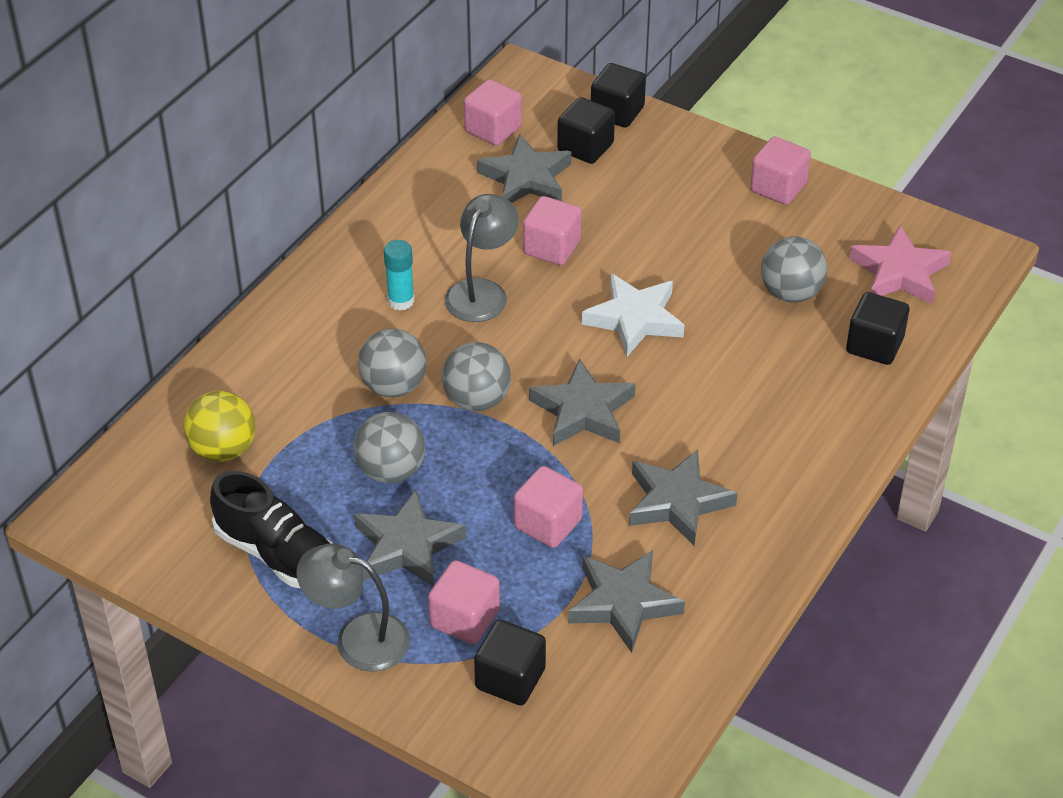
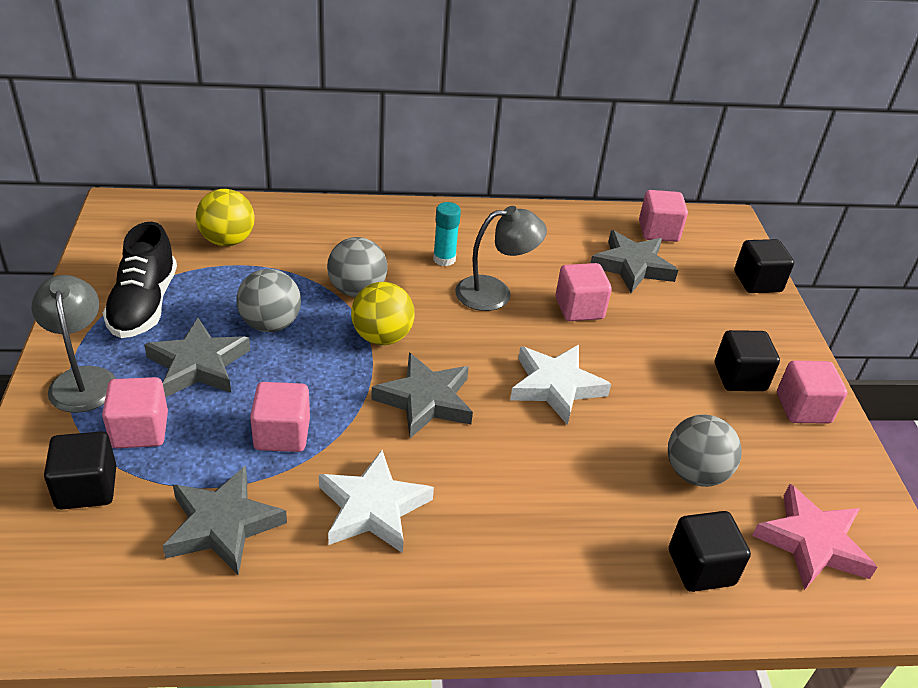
camera: 50 degrees right, 5 degrees down
grey ball [442,342,511,411] -> yellow ball [351,282,415,345]
black cube [557,97,615,164] -> black cube moved to [715,330,780,391]
grey star [629,450,737,546] -> white star [319,450,434,553]

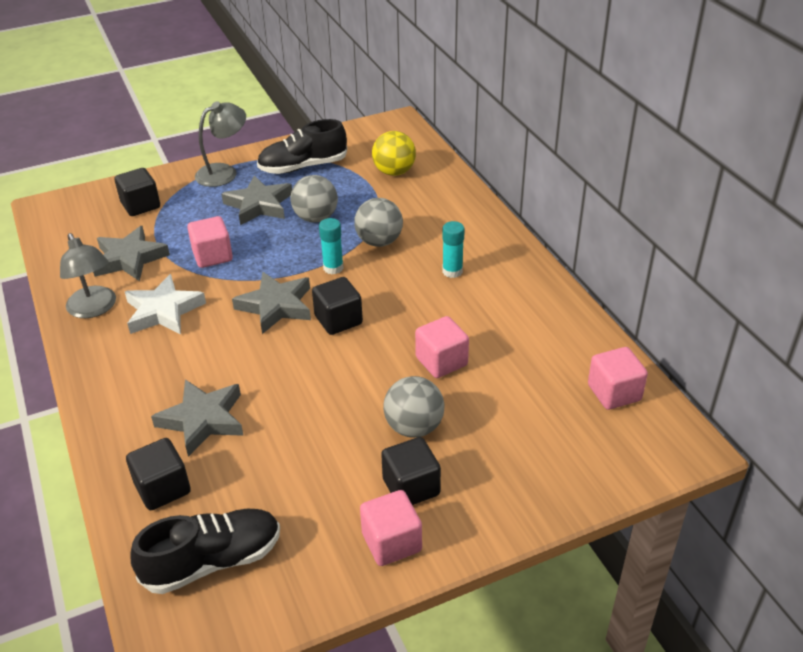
camera: 75 degrees right, 0 degrees up
pink cube [102,377,168,448] -> none
yellow ball [351,282,415,345] -> turquoise glue stick [319,218,344,274]
grey lamp [455,206,547,311] -> grey lamp moved to [60,233,116,318]
white star [510,345,611,425] -> none
grey star [591,230,678,293] -> grey star moved to [151,379,244,457]
grey ball [668,414,742,487] -> grey ball moved to [383,376,445,438]
black cube [734,239,794,293] -> black cube moved to [312,277,363,335]
pink star [752,484,878,590] -> black shoe [131,509,280,594]

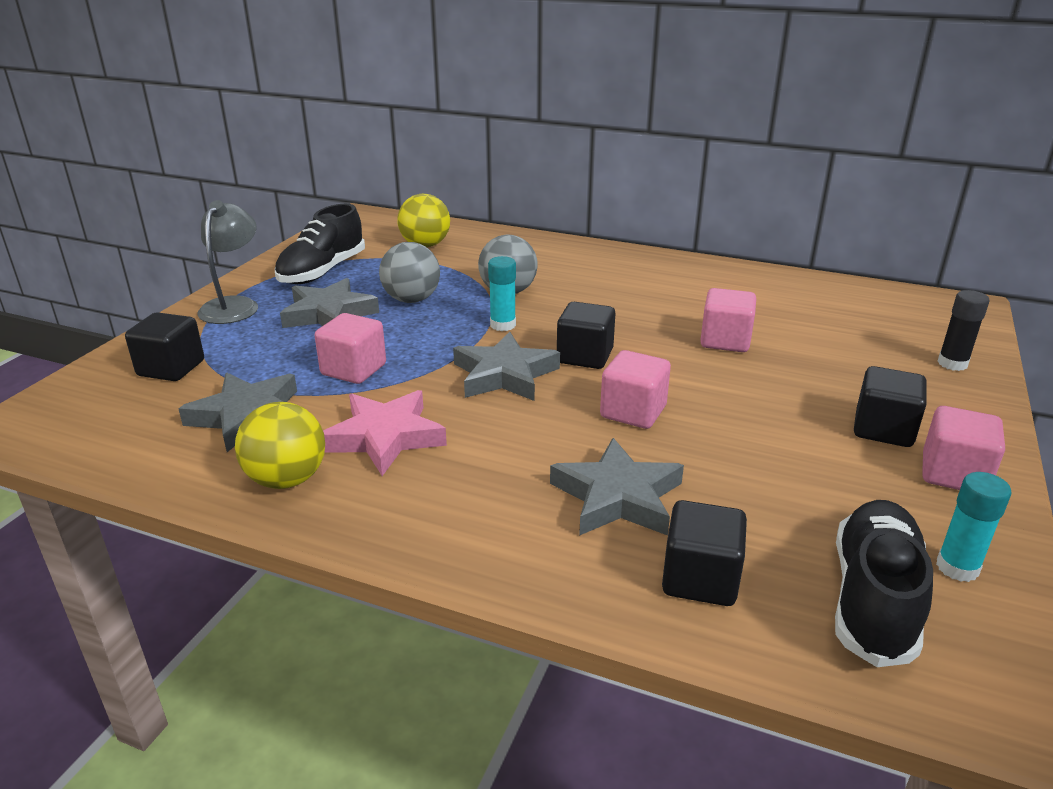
camera: 45 degrees left, 10 degrees down
grey lamp [60,233,116,318] -> yellow ball [235,402,325,489]
white star [125,274,206,335] -> pink star [323,390,447,476]
grey ball [383,376,445,438] -> none
turquoise glue stick [442,221,465,278] -> turquoise glue stick moved to [936,472,1011,582]
pink cube [588,347,648,410] -> pink cube moved to [600,350,671,429]
none -> black glue stick [937,290,990,371]

